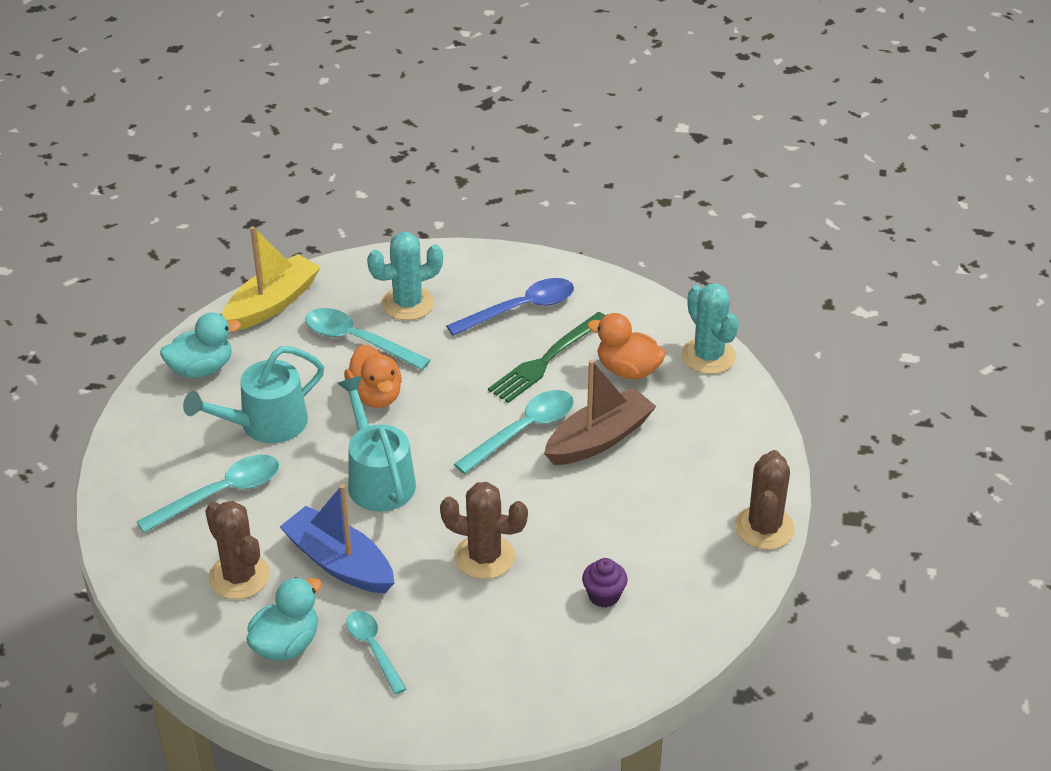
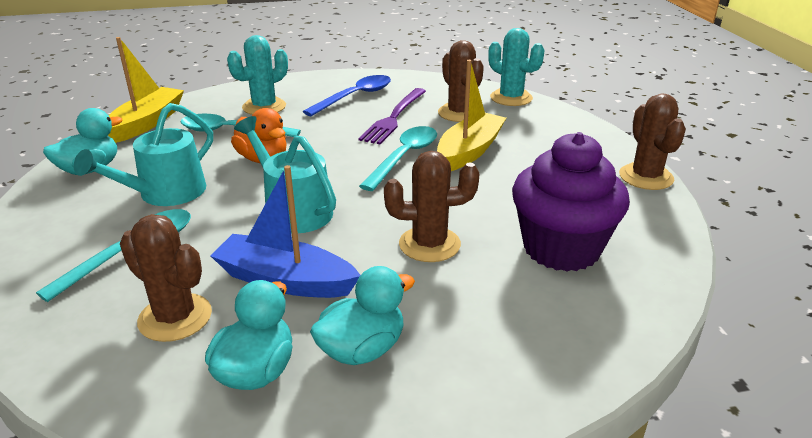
camera: 20 degrees left, 10 degrees down
turquoise spoon [346,611,407,694] -> turquoise duck [310,266,415,365]
green fork [488,312,606,403] -> purple fork [358,88,426,144]
brown boat [544,360,657,465] -> yellow boat [437,60,506,171]
purple cupcake [582,558,627,608] -> purple cupcake [512,132,630,272], size x2.40
orange duck [587,313,666,379] -> brown cactus [438,40,484,122]

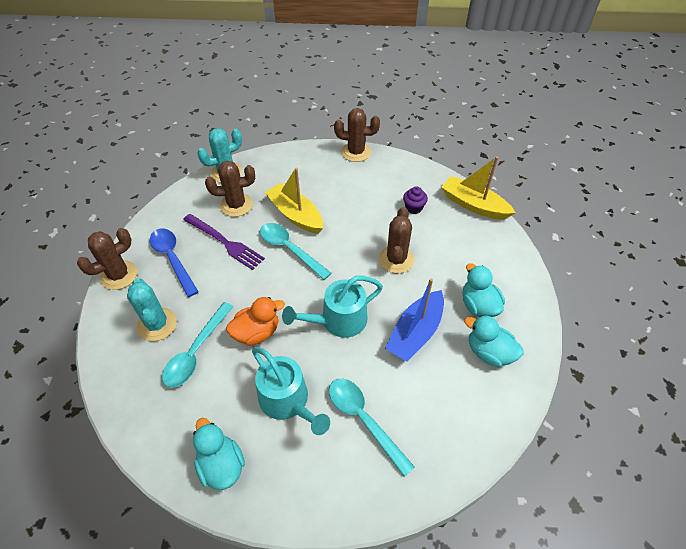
camera: 75 degrees left, 20 degrees up
yellow boat [108,37,184,143] -> yellow boat moved to [441,156,516,219]
brown cactus [120,214,212,342] -> brown cactus moved to [77,228,138,290]
purple cupcake [512,132,630,272] -> purple cupcake [403,186,428,214], size x0.42

